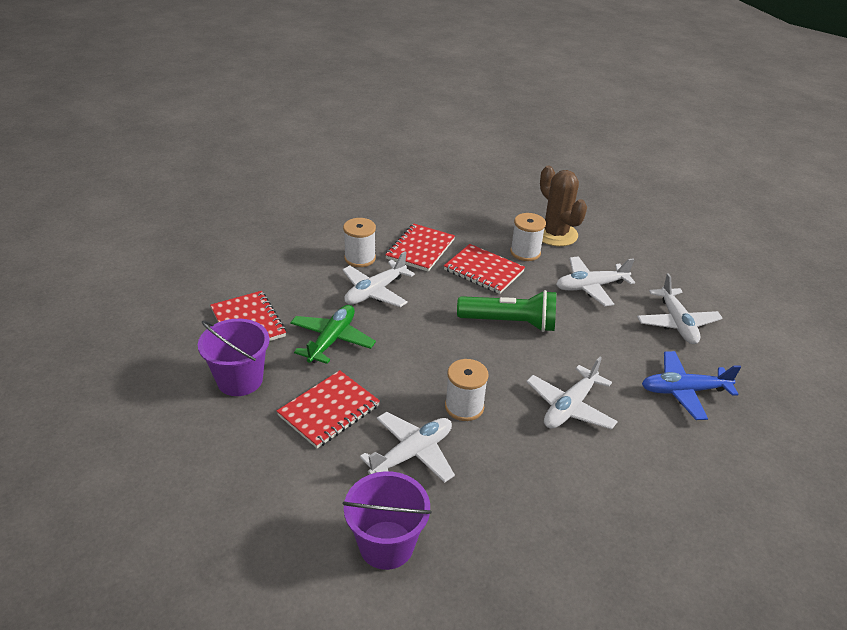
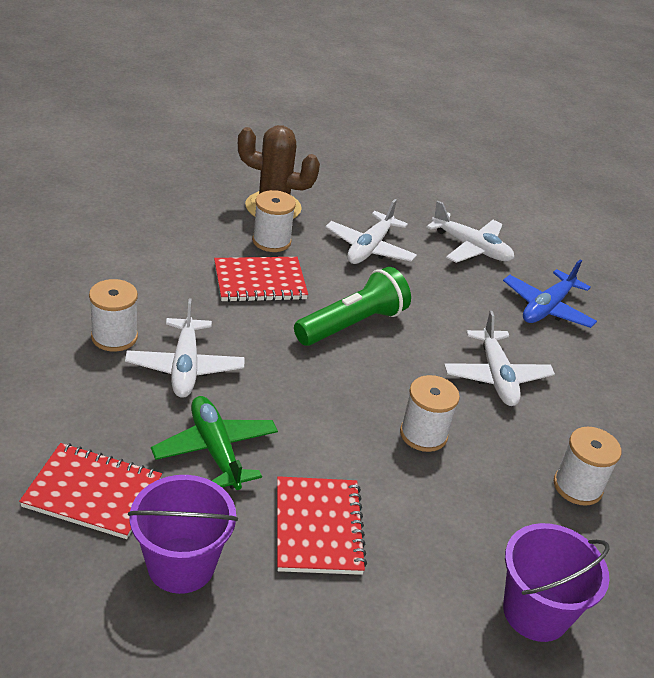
camera: 50 degrees left, 0 degrees up
white plane [360,412,455,483] -> none
red notebook [385,223,455,272] -> none
none -> white spool [554,427,622,506]

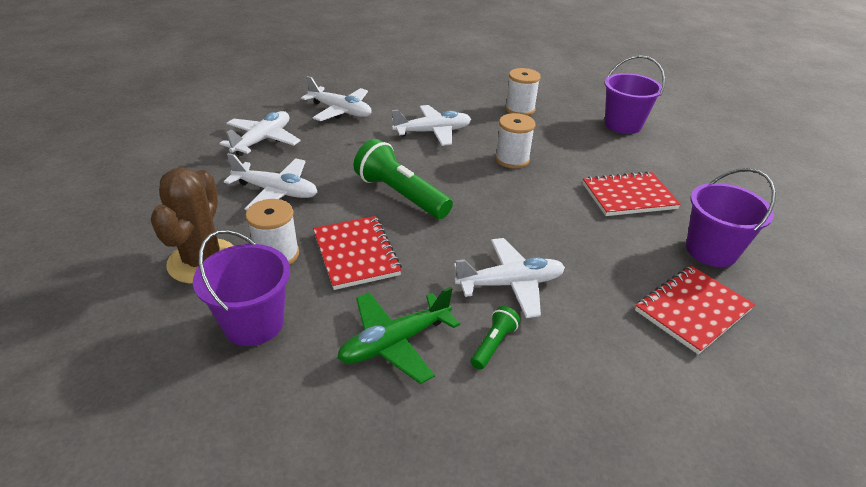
camera: 95 degrees left, 0 degrees up
red notebook [19,443,162,539] -> red notebook turned 45 degrees clockwise [635,266,755,355]
white spool [89,279,138,352] -> green flashlight [471,306,520,370]
green plane [151,396,278,490] -> green plane moved to [338,287,460,384]
blue plane [503,260,597,328] -> white plane [301,76,372,121]
none -> purple bucket [193,230,290,346]

